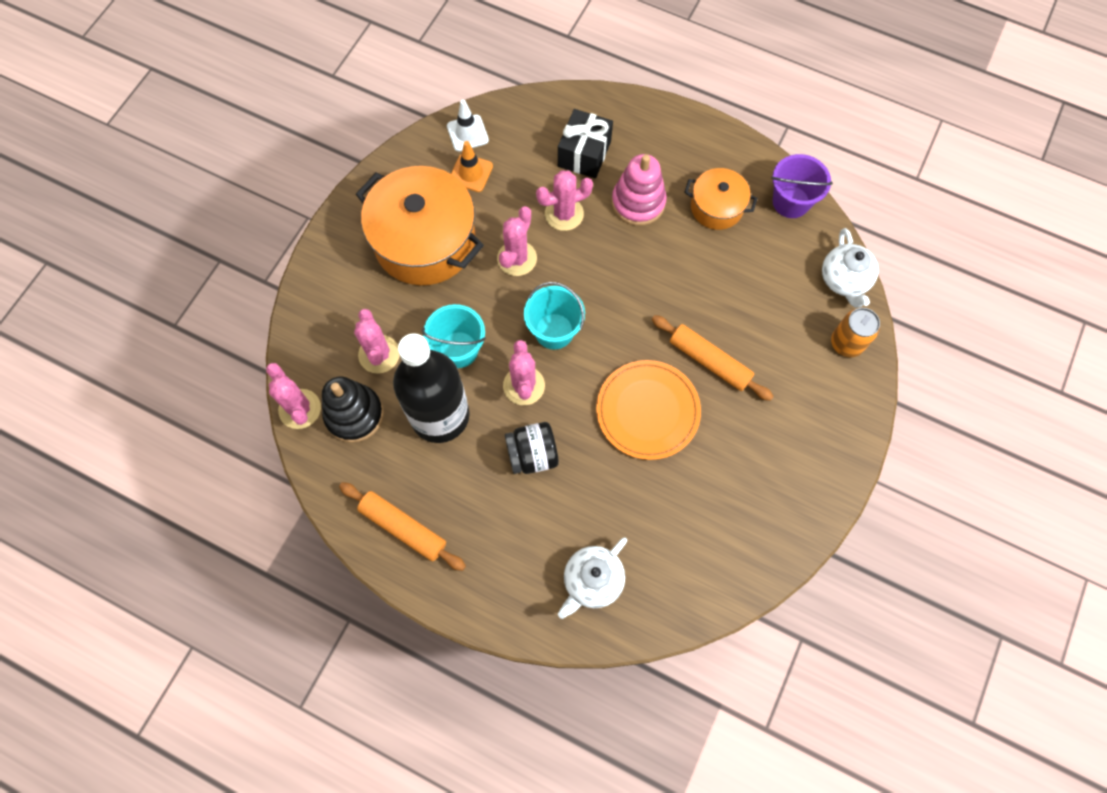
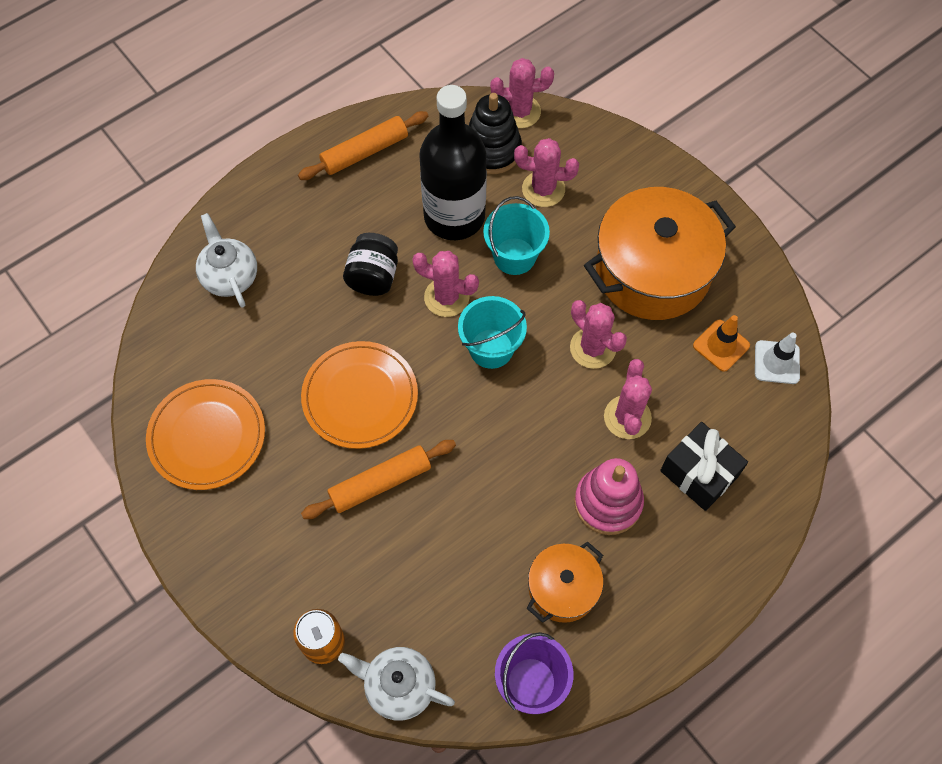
camera: 115 degrees right, 5 degrees down
none -> orange plate [146,379,265,490]

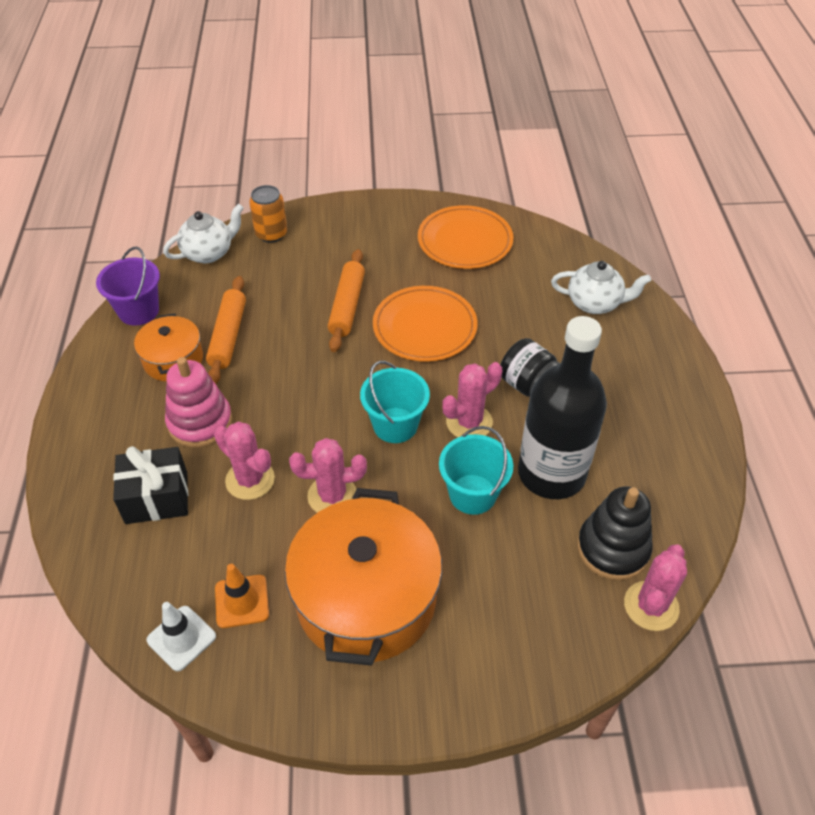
camera: 125 degrees right, 15 degrees down
orange rolling pin [298,111,428,180] -> orange rolling pin moved to [206,276,246,384]
pink cactus [514,138,579,207] -> none

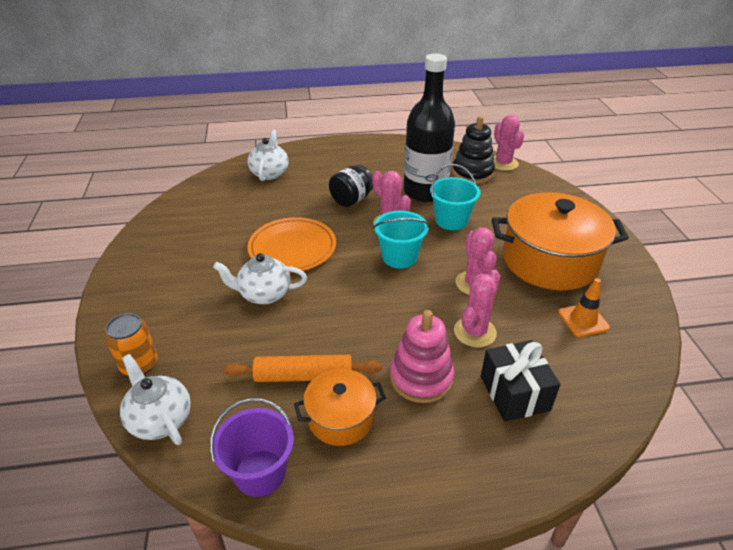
camera: 95 degrees left, 10 degrees down
white traffic cone [147,602,216,671] -> none
orange rolling pin [328,249,365,352] -> white teapot [213,253,307,304]
orange plate [418,205,513,269] -> none
pink cactus [624,545,687,631] -> pink cactus turned 45 degrees clockwise [493,115,524,171]

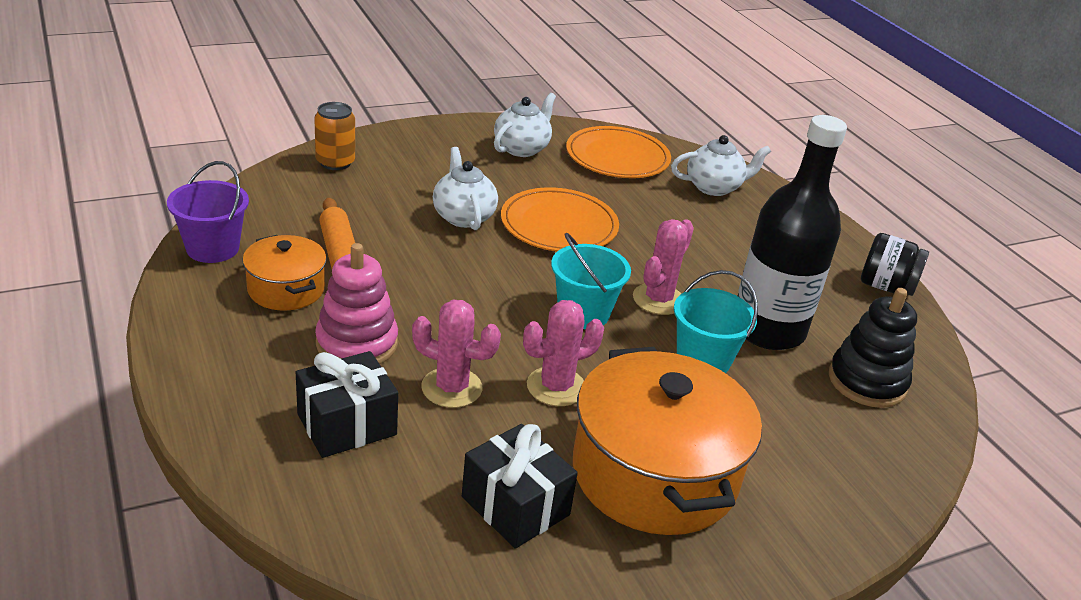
camera: 70 degrees right, 5 degrees down
white teapot [120,354,191,445] -> white teapot moved to [494,93,556,157]
black jar [329,164,373,207] -> black jar moved to [861,233,929,296]
pink cactus [493,115,524,171] -> none
orange traffic cone [558,278,610,337] -> black gift [462,424,578,549]
none -> orange plate [566,126,671,178]

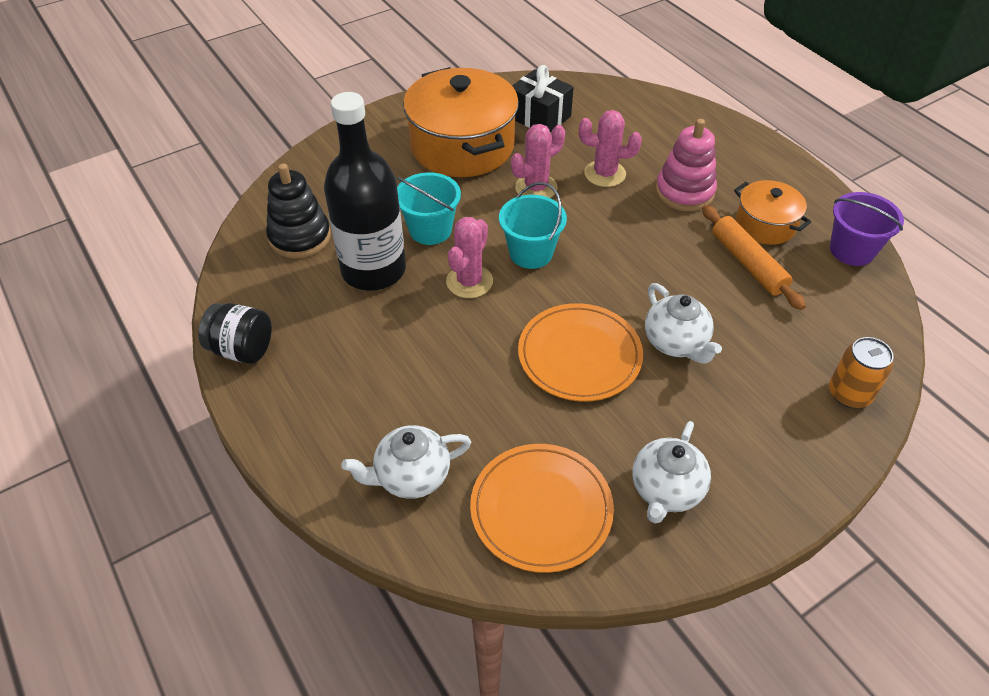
camera: 175 degrees right, 15 degrees up
black gift [296,351,398,458] -> none

